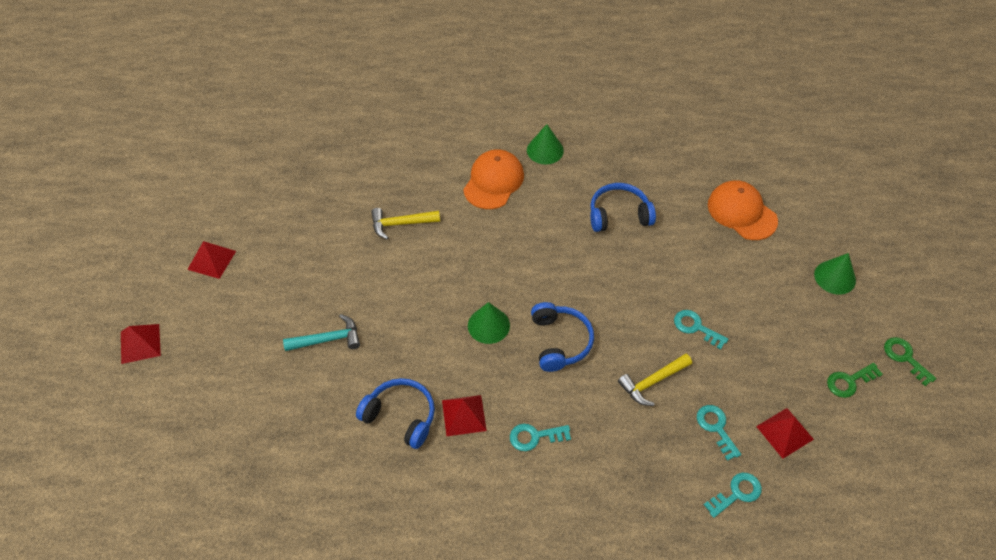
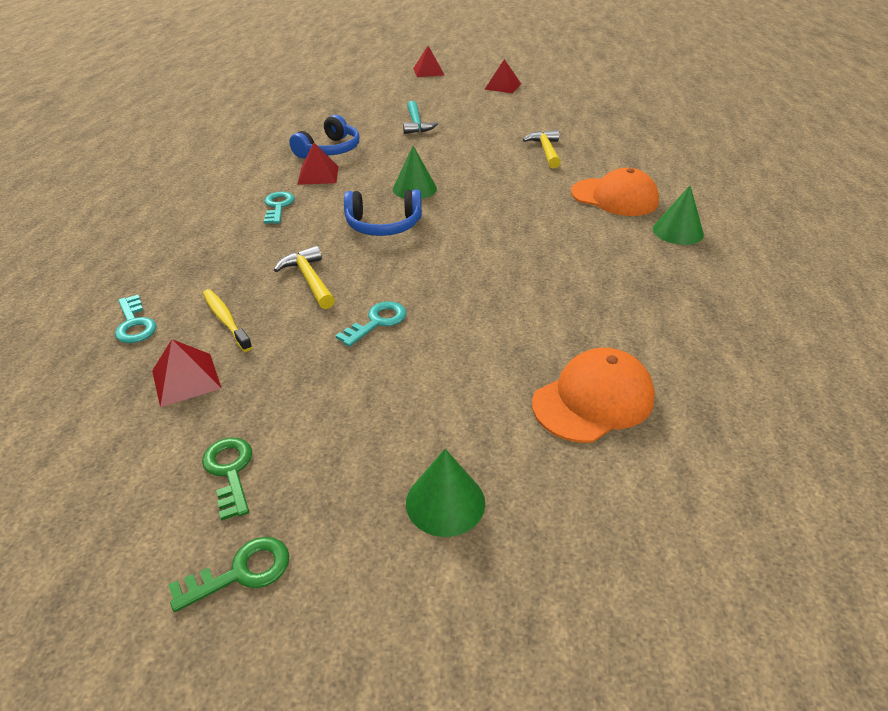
camera: 95 degrees right, 15 degrees down
blue headphones [590,183,656,232] -> none
turquoise key [697,405,741,461] -> yellow toothbrush [203,289,252,352]

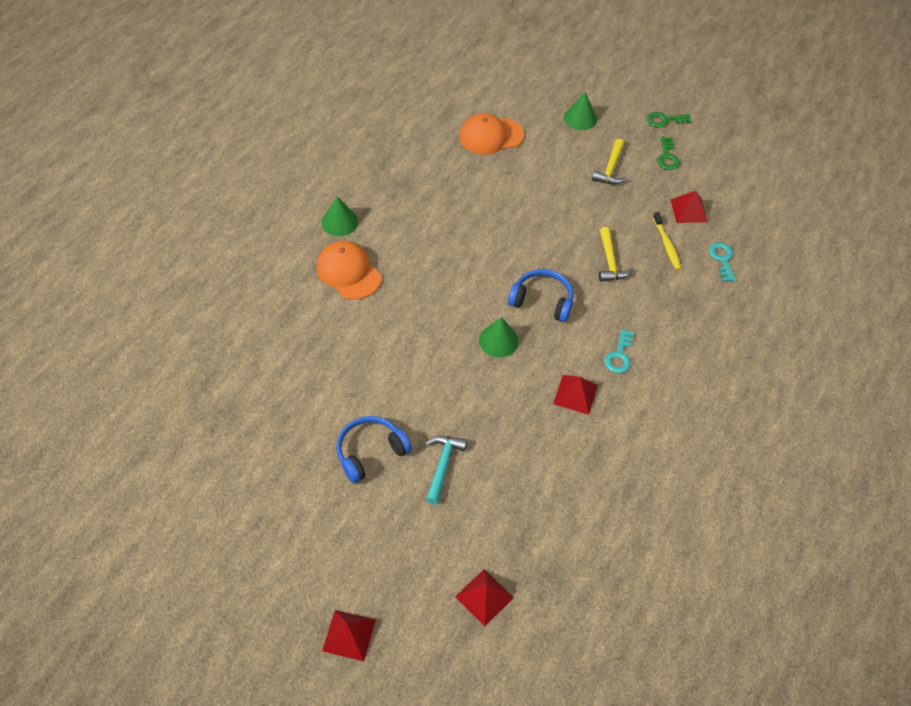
camera: 160 degrees left, 15 degrees up
blue headphones [289,115,360,158] -> blue headphones moved to [336,416,412,483]
turquoise key [336,301,406,347] -> none
red pyramid [484,59,521,93] -> red pyramid moved to [455,569,514,626]
yellow hammer [523,130,561,168] -> yellow hammer moved to [592,139,627,185]

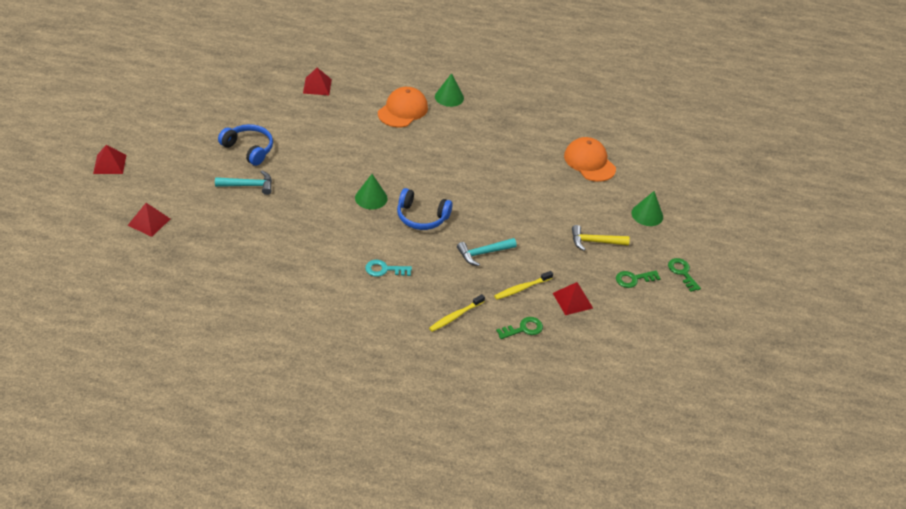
camera: 70 degrees right, 10 degrees down
blue headphones [508,269,573,322] -> blue headphones turned 105 degrees clockwise [397,188,453,230]
red pyramid [553,375,598,415] -> red pyramid moved to [303,68,332,95]
yellow hammer [599,227,634,282] -> turquoise hammer [457,238,517,266]
turquoise key [709,242,736,282] -> green key [496,317,543,339]
none -> yellow toothbrush [429,294,485,332]

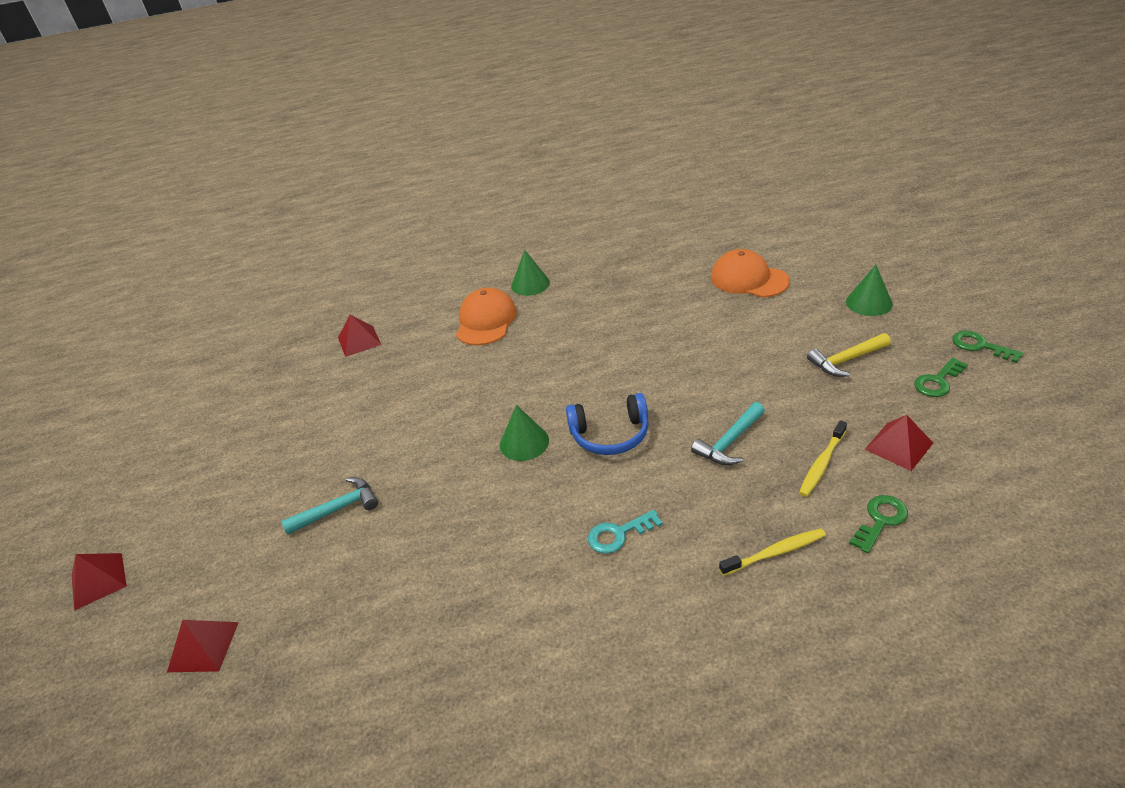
camera: 15 degrees left, 5 degrees down
blue headphones [218,124,273,166] -> none
yellow toothbrush [429,294,485,332] -> yellow toothbrush turned 135 degrees counterclockwise [719,528,826,576]

